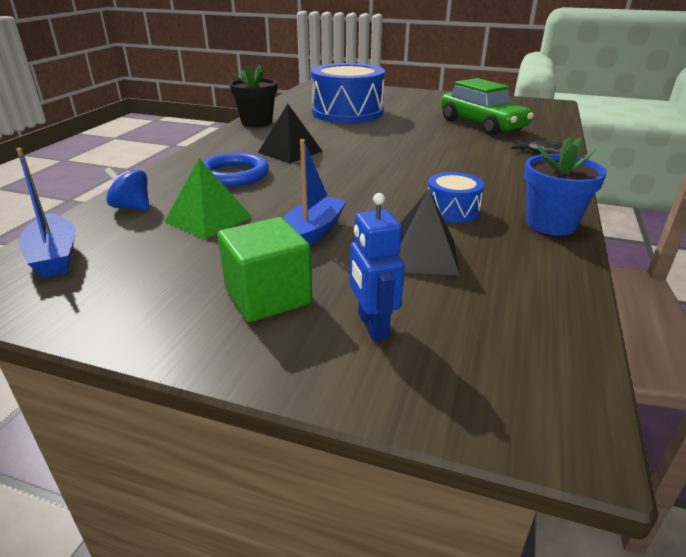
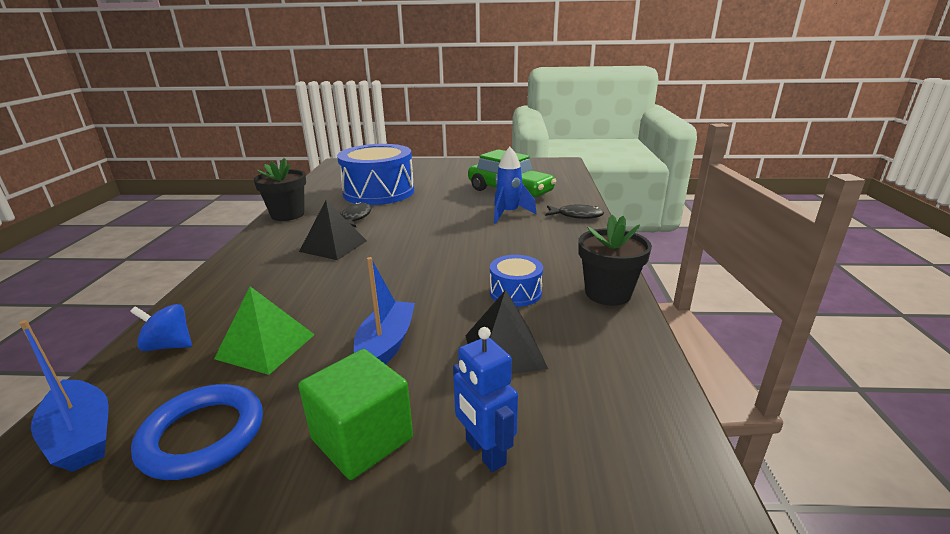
camera: 15 degrees left, 5 degrees down
blue ring [202,152,269,187] -> blue ring moved to [131,384,263,480]
blue flower pot [524,137,607,236] -> black flower pot [579,215,652,306]
none -> black fish [339,202,371,227]
none -> blue rocket [494,147,537,223]

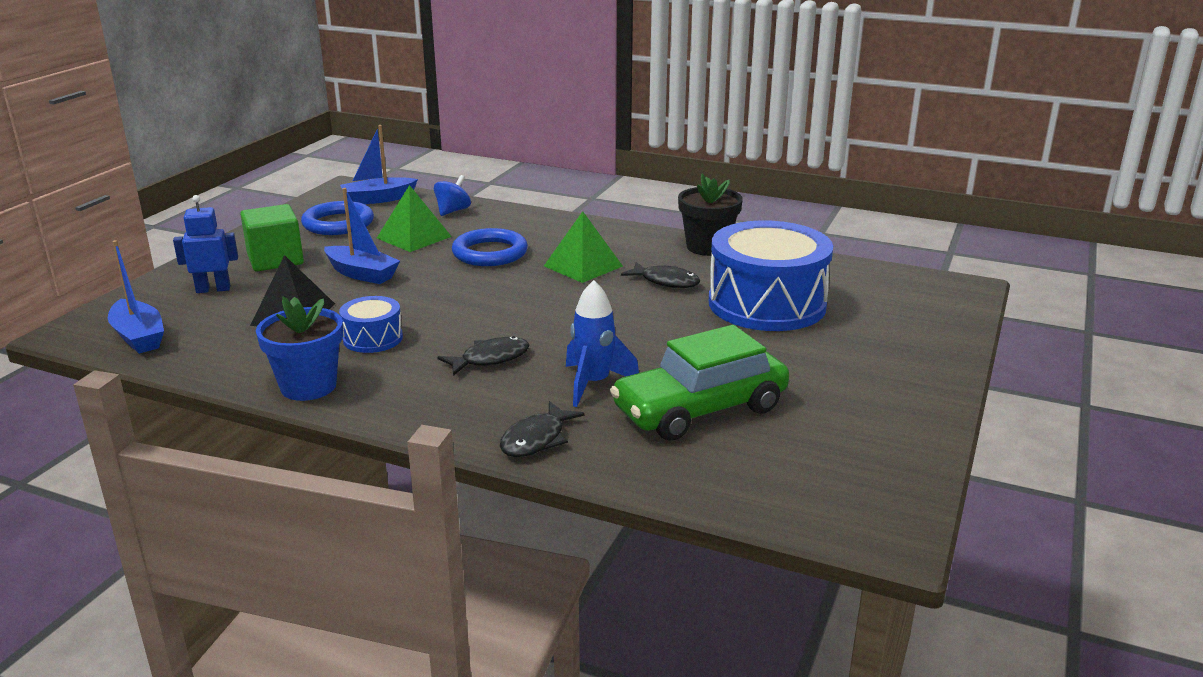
camera: 110 degrees right, 0 degrees up
black pyramid [299,200,367,260] -> green pyramid [544,211,623,283]
black flower pot [579,215,652,306] -> blue flower pot [256,296,343,401]
none -> blue boat [108,240,164,354]
none -> black fish [437,336,530,376]
none -> blue ring [452,228,528,266]

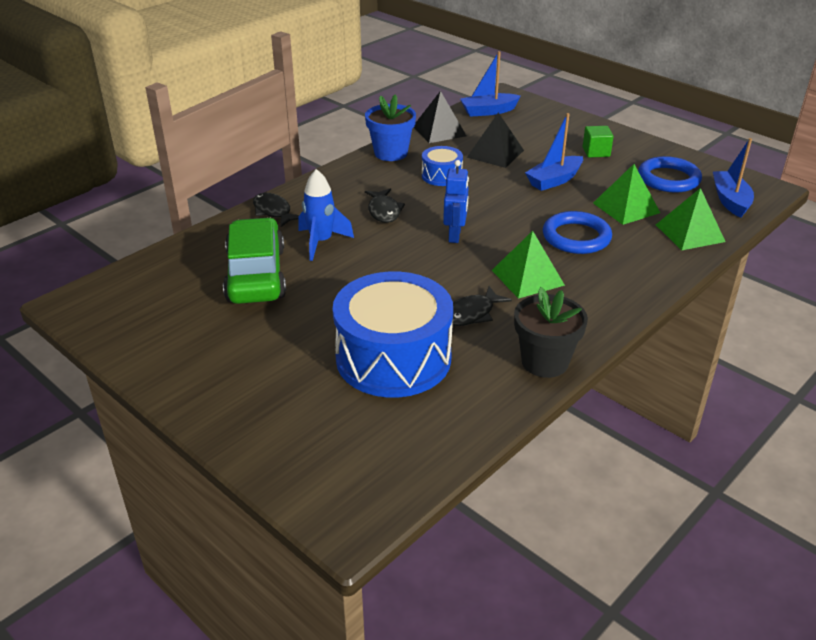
camera: 110 degrees right, 10 degrees up
blue robot [173,195,238,293] -> blue robot moved to [443,160,469,243]
green cube [240,204,304,271] -> green cube [583,126,614,157], size x0.63
blue spinning top [434,175,471,216] -> green pyramid [656,188,725,250]
none -> black pyramid [414,91,466,143]

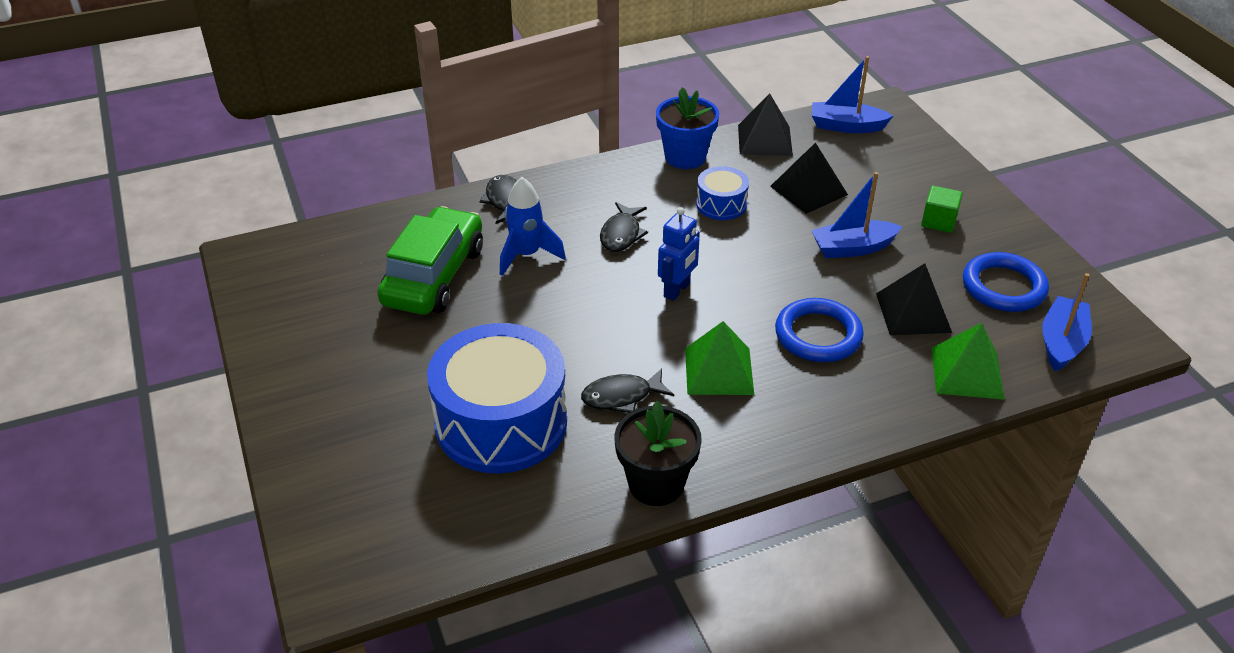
camera: 25 degrees right, 5 degrees up
green pyramid [593,164,660,225] -> black pyramid [876,263,952,335]

